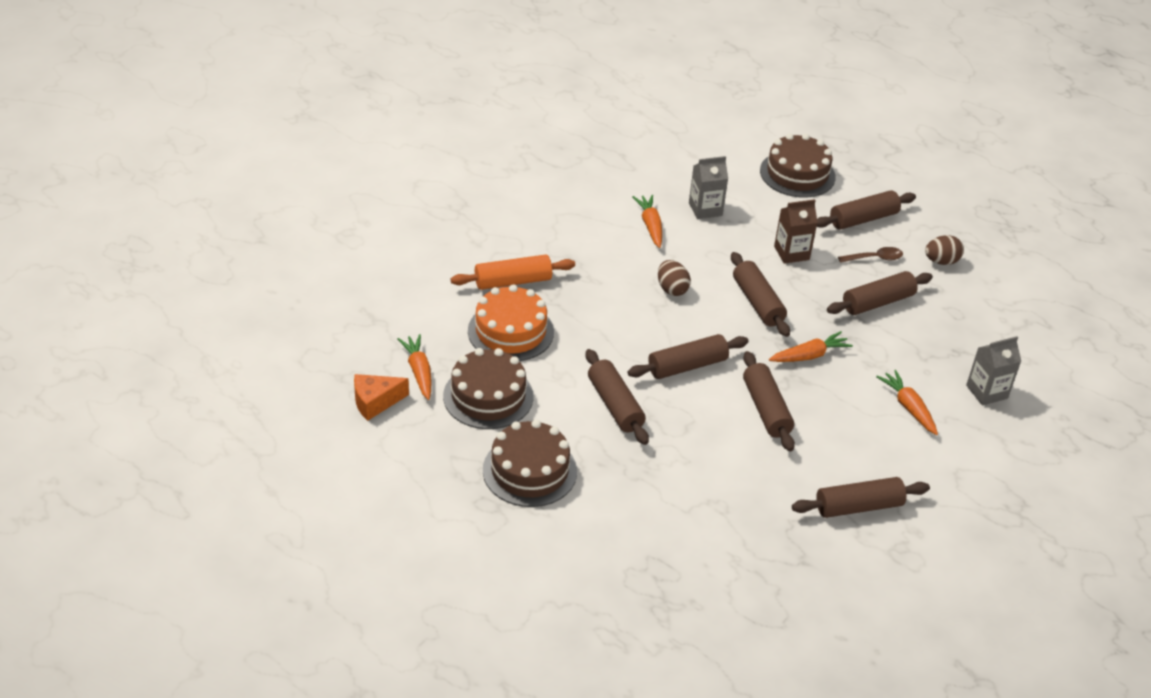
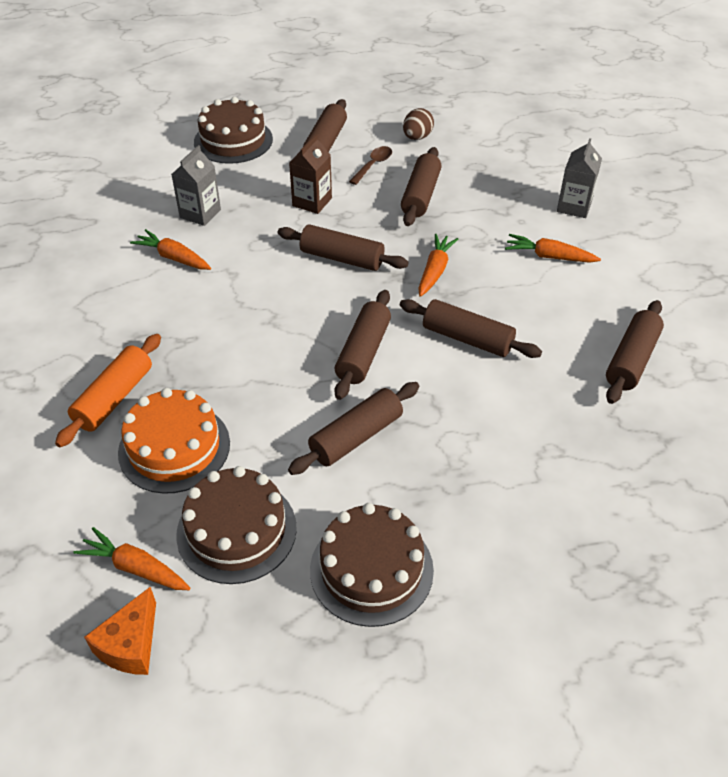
camera: 45 degrees left, 5 degrees up
brown rolling pin [585,349,649,445] -> brown rolling pin turned 60 degrees counterclockwise [288,382,419,475]
brown egg [658,260,691,296] -> none

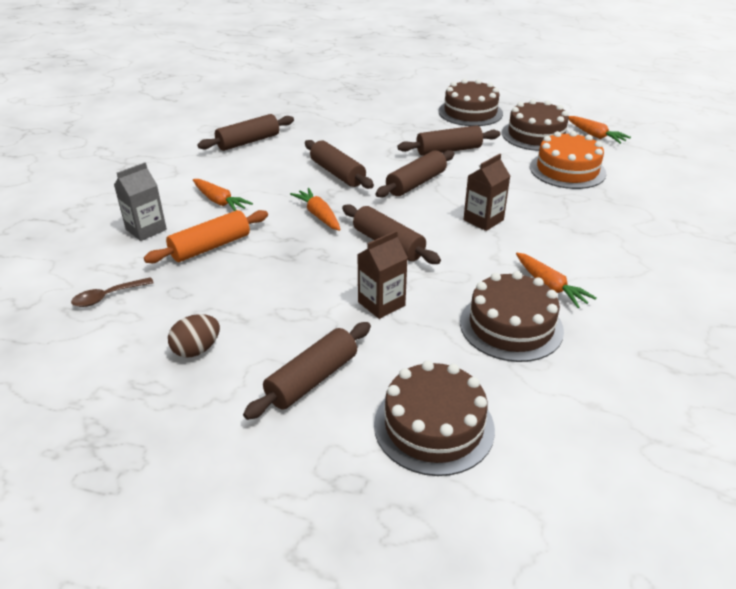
camera: 155 degrees left, 10 degrees down
orange rolling pin [55,334,161,447] -> orange rolling pin moved to [144,210,268,263]
orange cheese [84,587,156,675] -> none
grey carton [171,145,221,226] -> brown cake [460,271,564,362]
brown spoon [349,146,392,185] -> brown spoon moved to [71,277,154,307]
brown rolling pin [401,147,442,226] -> none
orange carrot [418,234,458,297] -> orange carrot turned 105 degrees clockwise [290,188,340,231]
none -> brown carton [464,154,510,231]

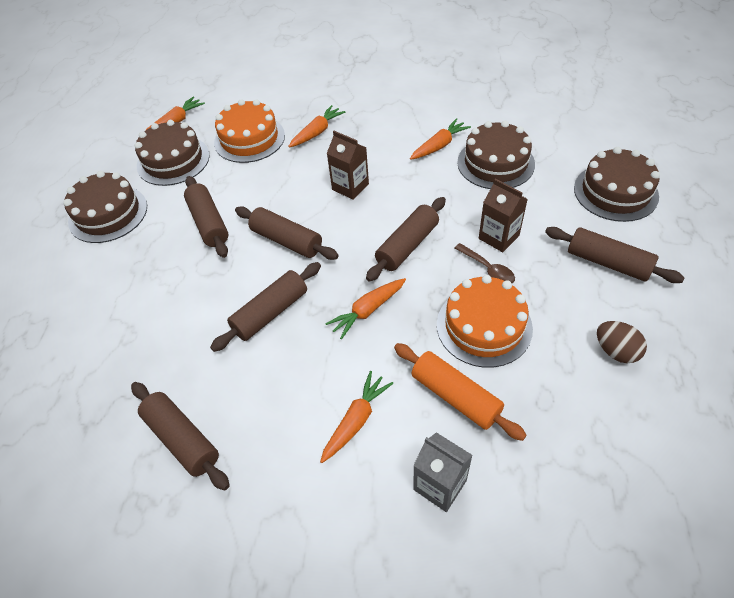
camera: 95 degrees left, 15 degrees up
brown spoon [71,277,154,307] -> brown spoon moved to [454,243,515,283]
none -> orange carrot [288,105,346,148]
none -> orange cake [437,275,533,368]

